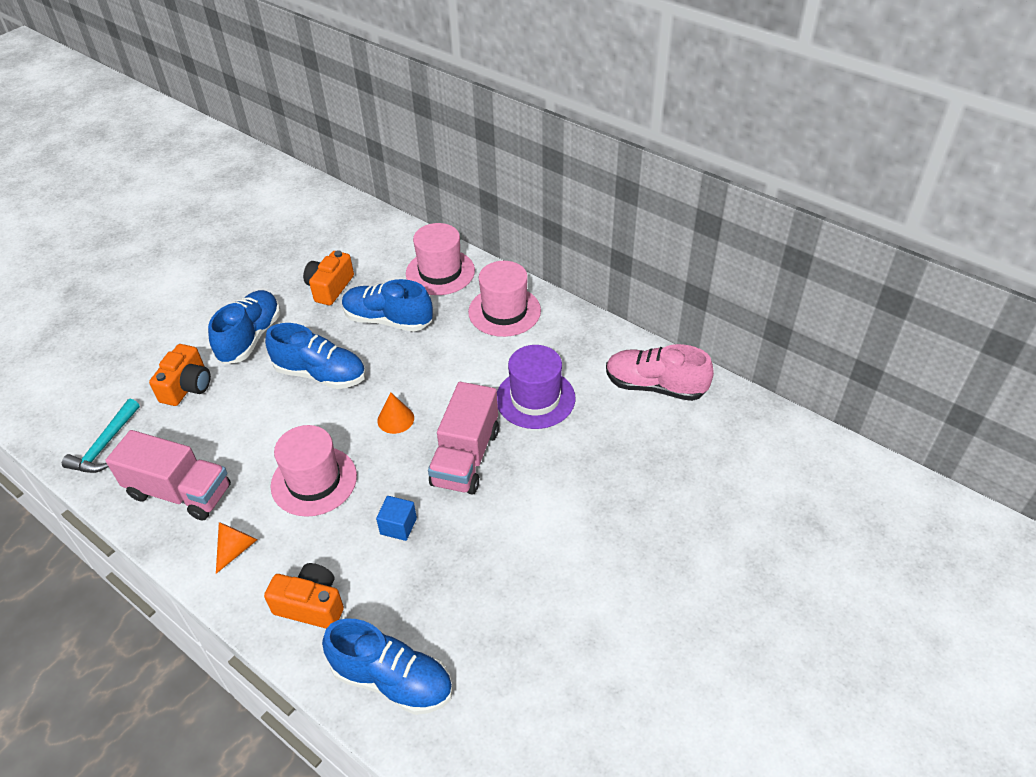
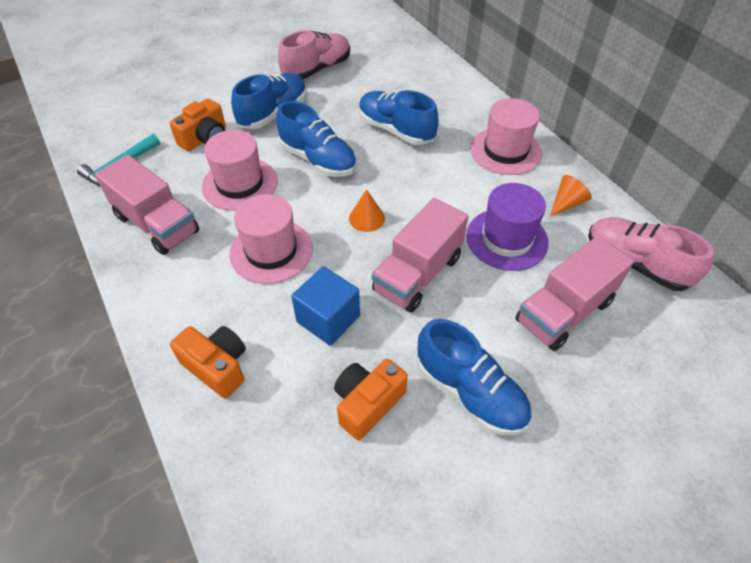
camera: 20 degrees right, 5 degrees up
orange cone [216,522,257,574] -> orange cone moved to [550,175,592,216]
orange camera [303,250,354,305] -> orange camera moved to [334,359,408,440]
blue shoe [322,619,453,715] -> blue shoe moved to [417,319,531,435]
blue cube [376,496,417,541] -> blue cube [291,266,360,345], size x1.58
pink hat [406,223,475,295] -> pink hat moved to [202,130,278,211]
none -> pink shoe [278,31,350,79]
none -> pink truck [516,236,634,351]

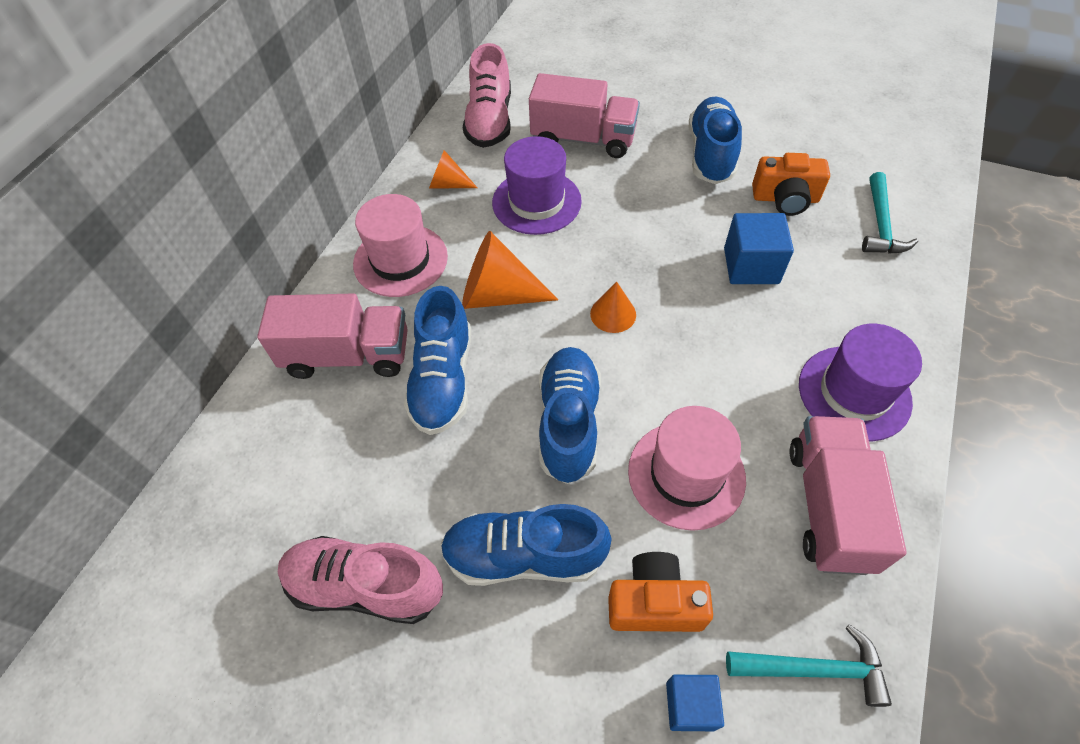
camera: 125 degrees left, 5 degrees up
orange camera [170,326,246,398] -> none
pink hat [229,194,313,284] -> none
pink truck [372,198,469,312] -> pink truck moved to [257,293,408,379]
none -> orange cone [462,231,558,309]
none -> blue cube [666,675,724,731]
none -> purple hat [799,324,922,442]
none -> turquoise hammer [862,172,918,254]

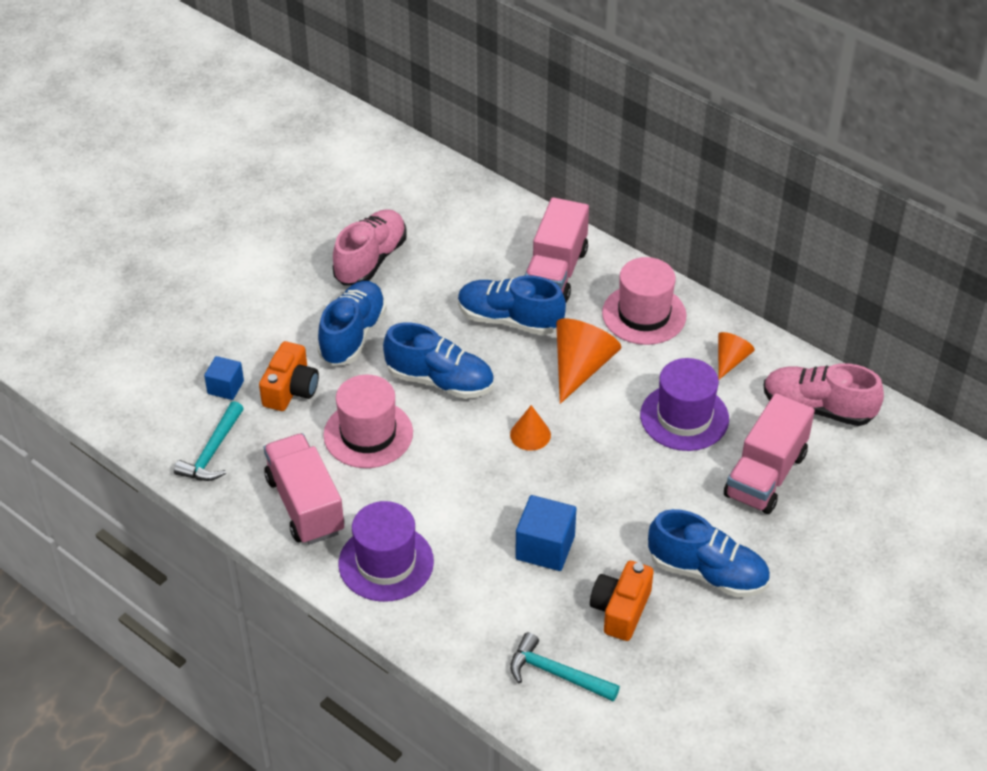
camera: 105 degrees right, 10 degrees down
pink truck [789,416,907,575] -> pink truck turned 135 degrees counterclockwise [264,433,344,545]

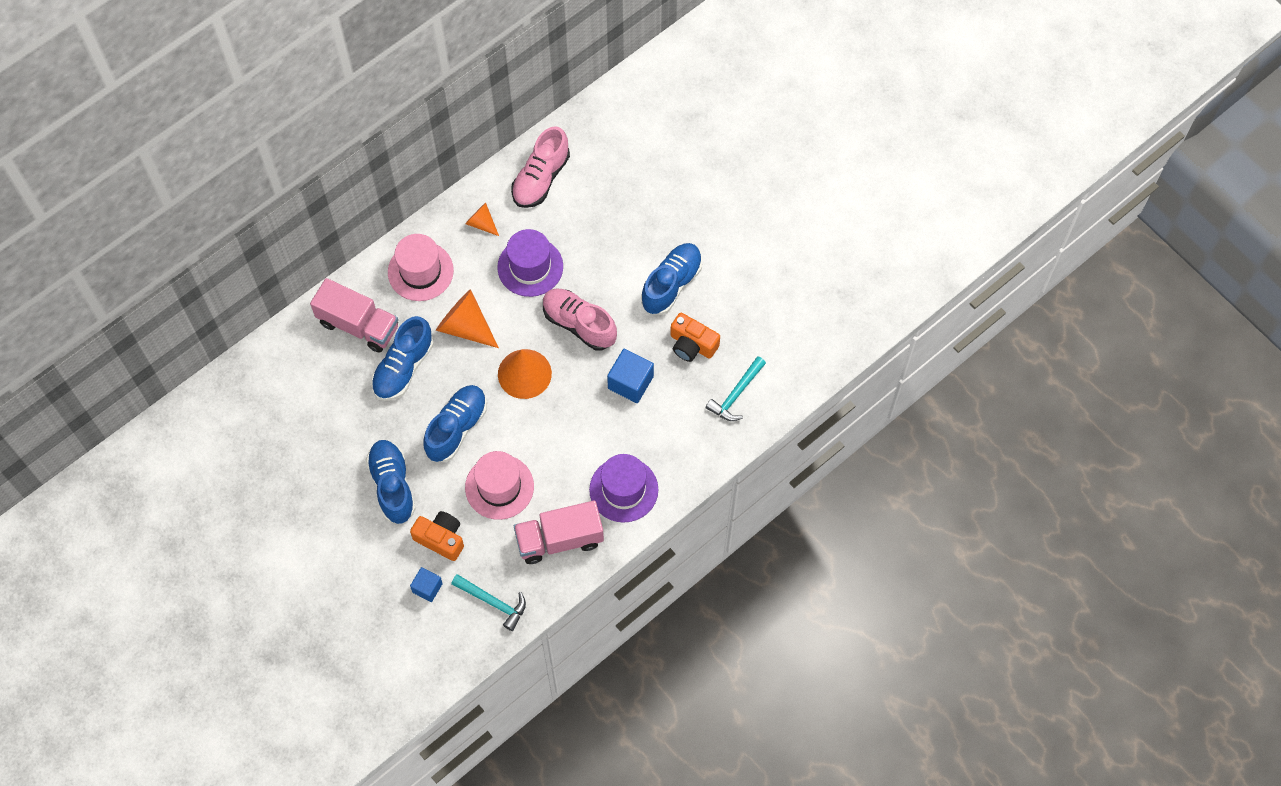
camera: 80 degrees left, 20 degrees up
blue shoe [317,281,387,366] -> blue shoe turned 45 degrees clockwise [366,440,416,524]
pink shoe [333,209,407,285] -> pink shoe moved to [543,289,617,350]
orange cone [510,405,551,451] -> orange cone [498,349,552,399], size x1.76
pink truck [724,393,815,514] -> none

